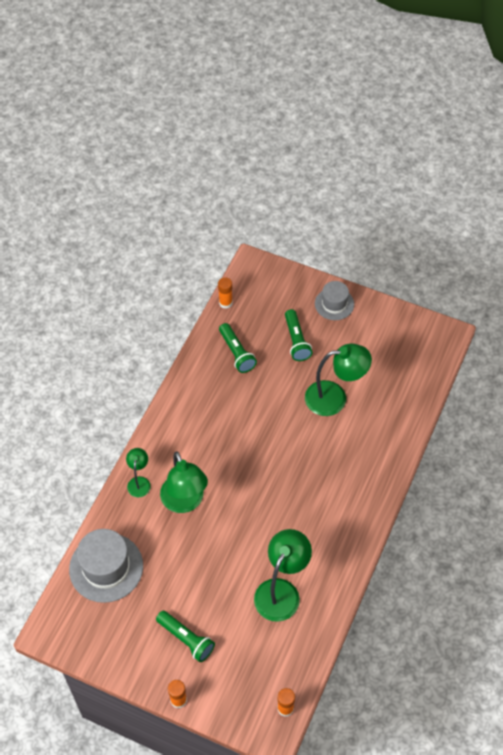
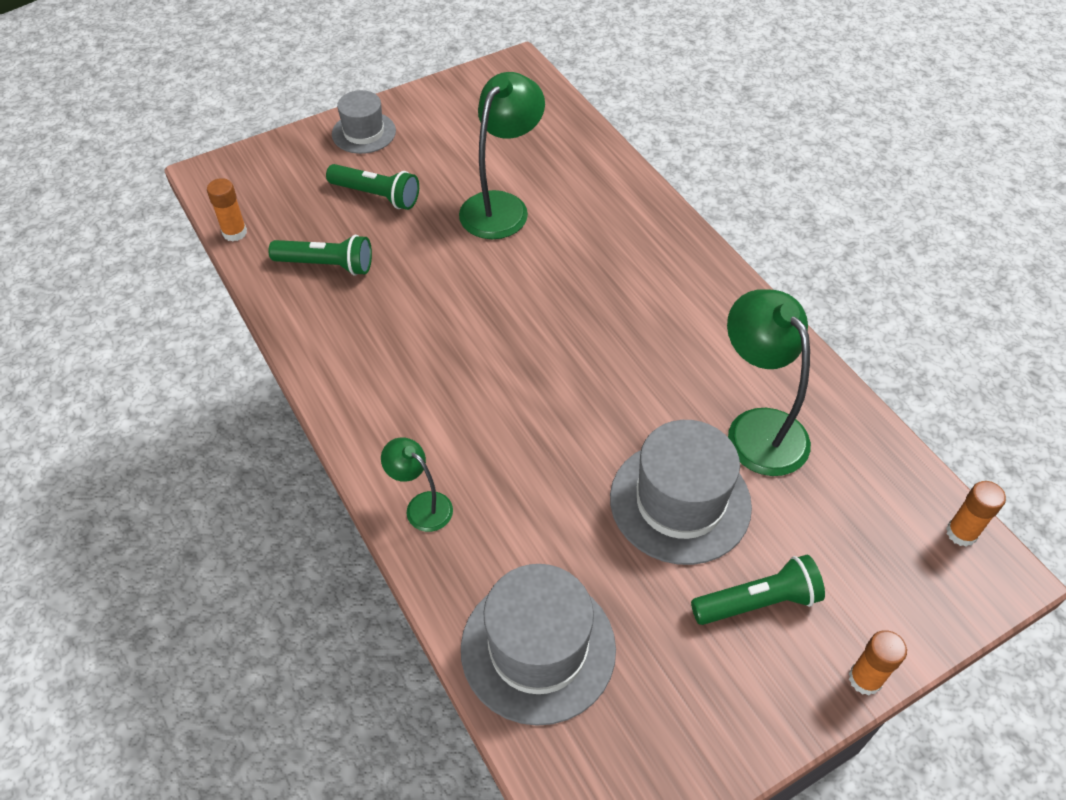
camera: 55 degrees left, 5 degrees down
green lamp [160,451,208,513] -> none
none -> grey hat [610,420,752,565]

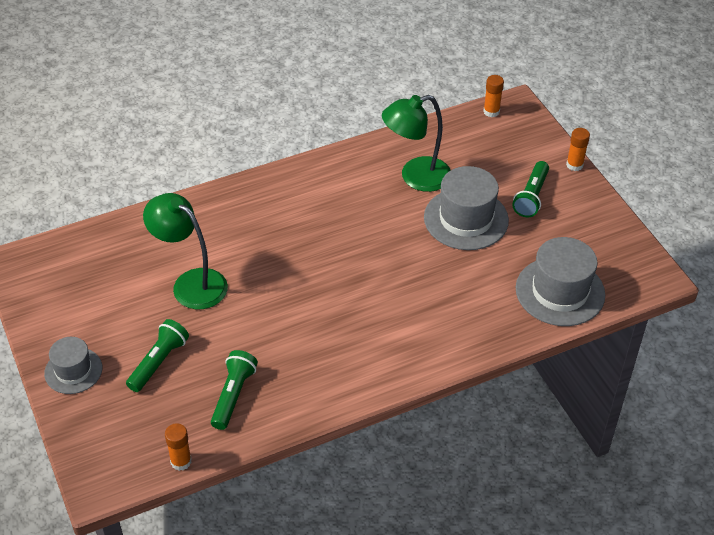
camera: 85 degrees left, 5 degrees down
green lamp [381,437,453,532] -> none
green flashlight [691,555,825,625] -> green flashlight turned 150 degrees counterclockwise [512,161,549,217]

